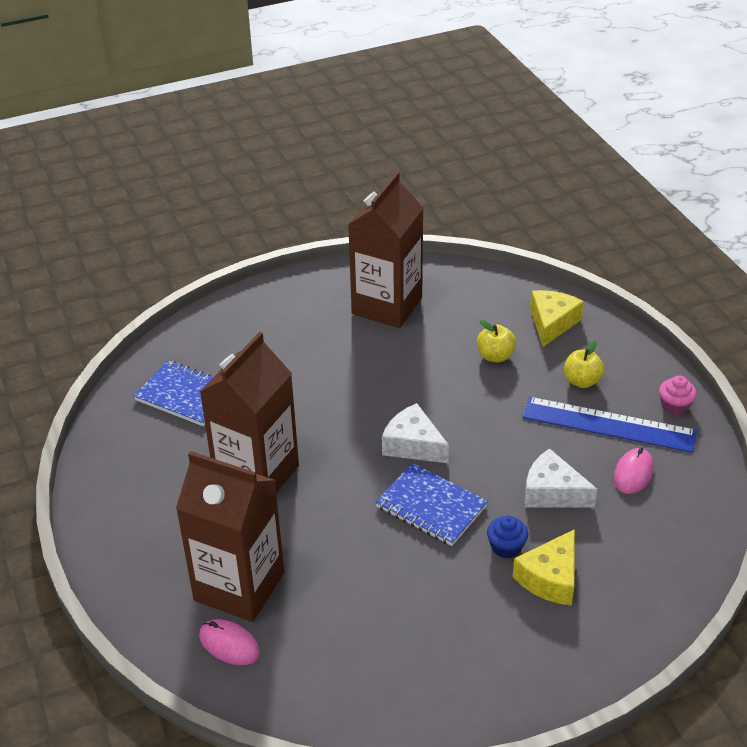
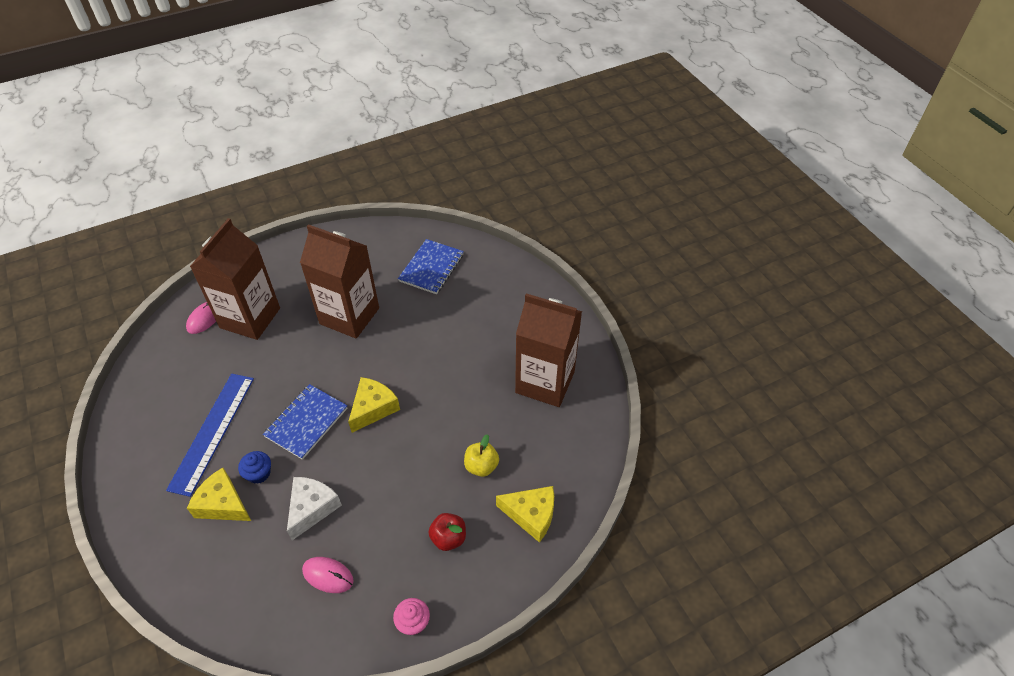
camera: 85 degrees right, 10 degrees up
white cheese [382,403,449,463] -> yellow cheese [348,377,400,433]
blue ruler [522,397,697,453] -> blue ruler moved to [166,374,254,497]
yellow apple [564,340,604,388] -> red apple [428,513,466,551]

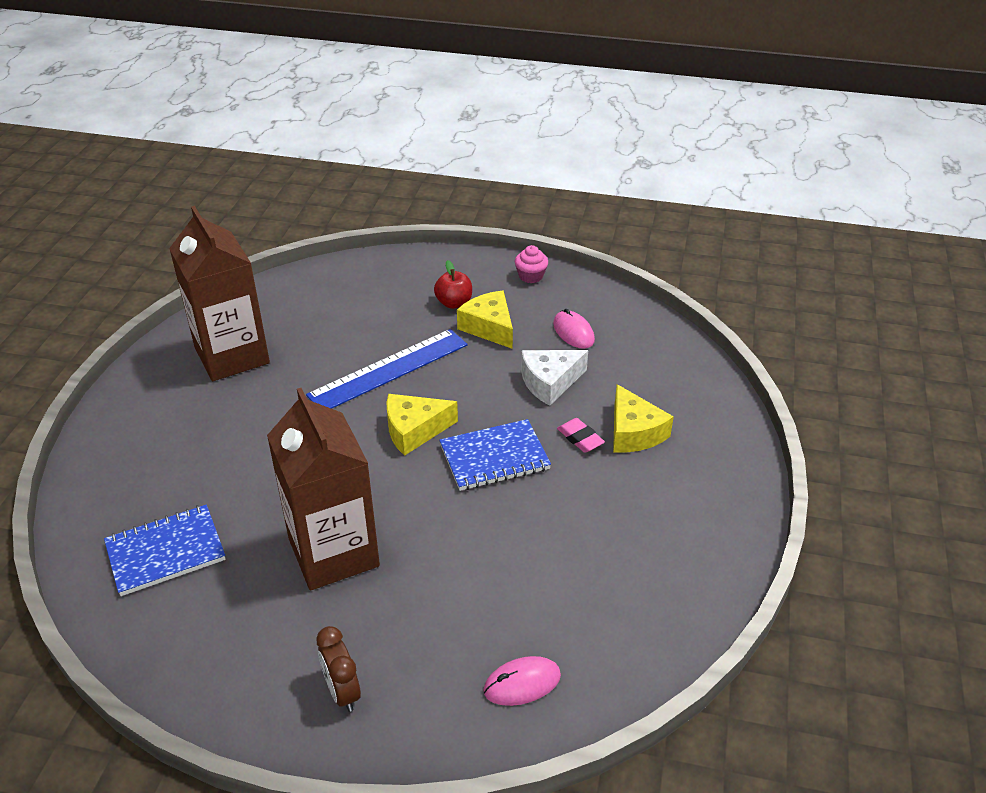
camera: 140 degrees left, 10 degrees down
blue ruler [166,374,254,497] -> blue ruler moved to [306,329,468,409]
brown carton [190,218,280,340] -> none
blue cupcake [238,451,271,484] -> pink eraser [557,418,605,453]
yellow apple [464,434,499,477] -> none
yellow cheese [496,486,554,543] -> yellow cheese moved to [457,291,513,349]
none -> brown clock [316,626,361,712]

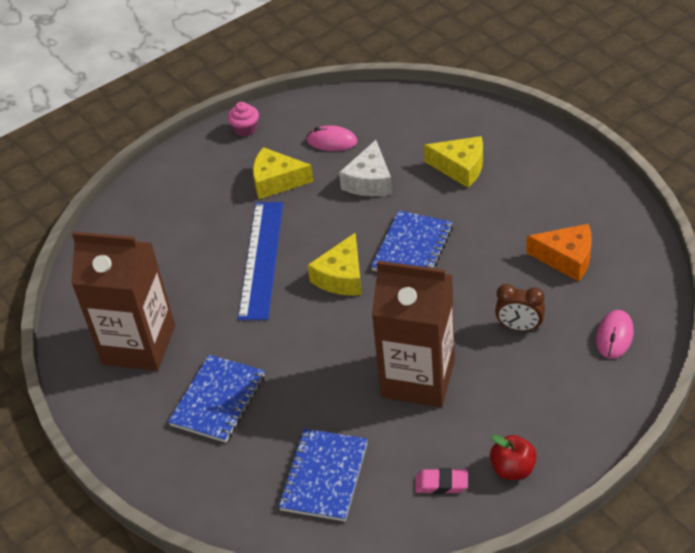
camera: 45 degrees left, 5 degrees up
brown clock [316,626,361,712] -> brown clock moved to [495,284,545,331]
red apple [434,260,472,309] -> red apple moved to [490,435,537,480]
pink eraser [557,418,605,453] -> pink eraser moved to [415,468,468,494]
none -> blue notebook [168,355,264,443]
none -> orange cheese [526,224,592,282]

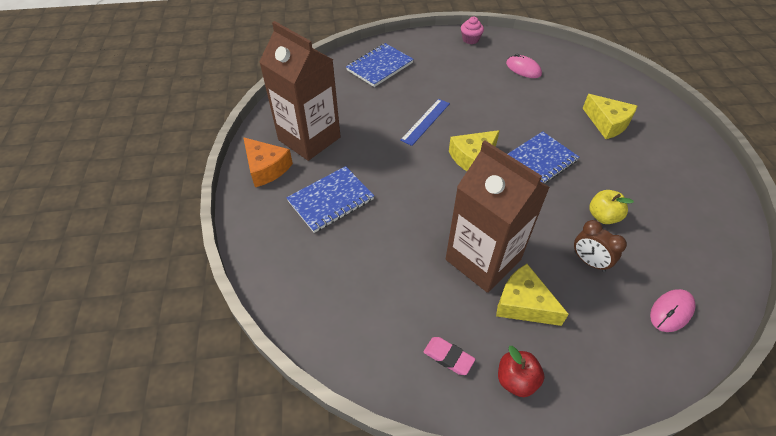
camera: 25 degrees right, 5 degrees up
blue ruler [238,202,283,320] -> blue ruler [400,99,450,146], size x0.61
yellow cheese [253,147,314,199] -> yellow cheese moved to [496,264,569,326]
blue notebook [278,429,368,521] -> blue notebook moved to [346,43,414,87]
white cheese [339,140,392,196] -> none
orange cheese [526,224,592,282] -> orange cheese moved to [243,137,293,187]
none -> yellow apple [589,190,634,224]

